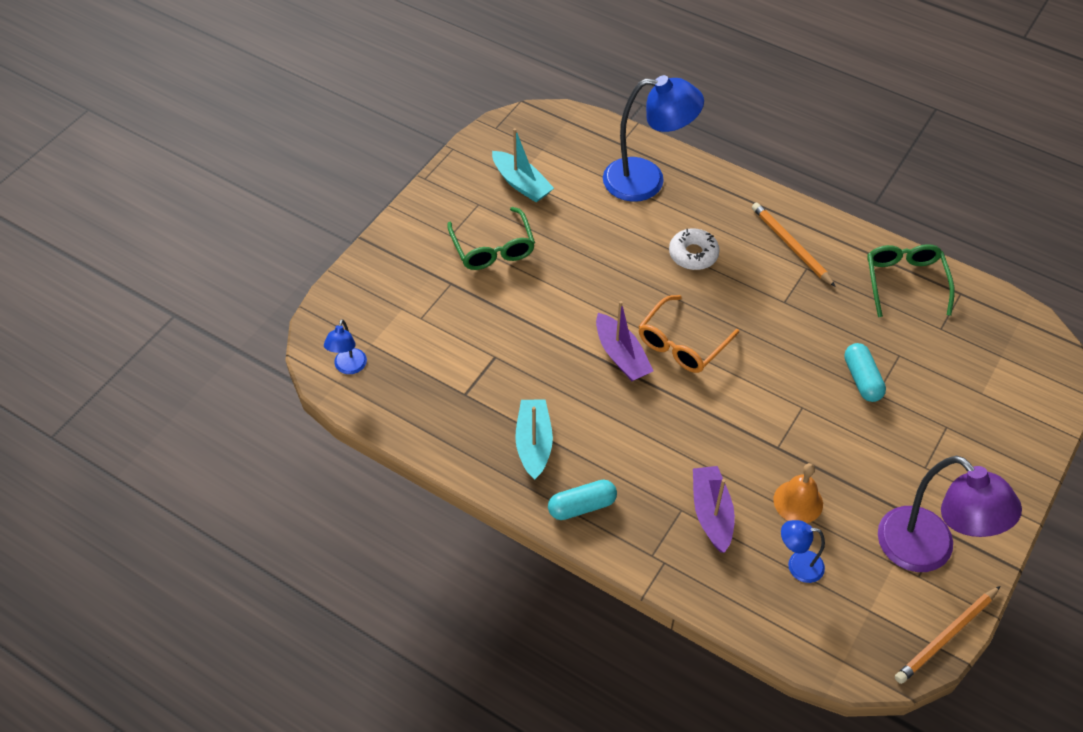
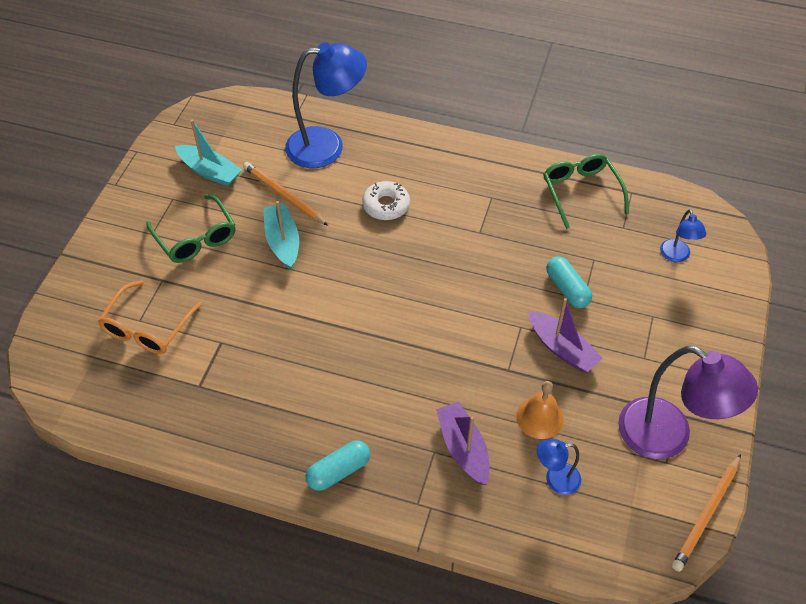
camera: 15 degrees left, 0 degrees up
blue lamp [324,319,367,374] -> blue lamp moved to [660,209,706,262]
turquoise boat [515,399,553,480] -> turquoise boat moved to [263,201,299,270]
purple boat [596,301,653,381] -> purple boat moved to [528,298,603,372]
orange glasses [638,295,739,373] -> orange glasses moved to [98,280,202,354]
orange pencil [752,202,836,287] -> orange pencil moved to [243,162,329,226]

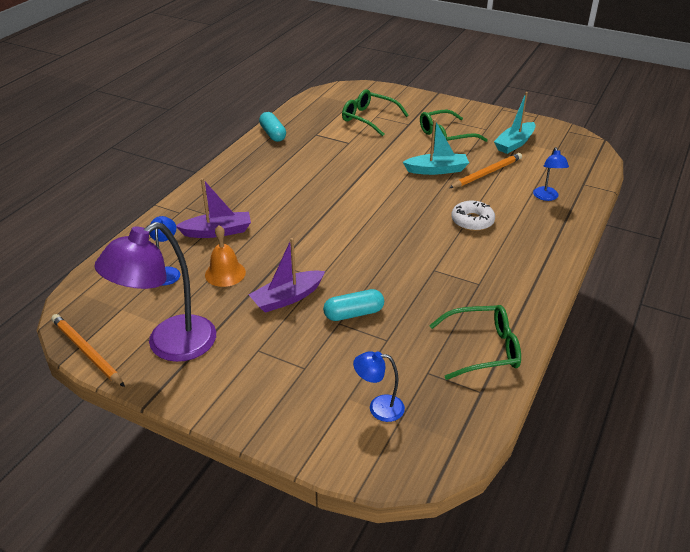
camera: 100 degrees right, 15 degrees down
orange glasses [98,280,202,354] -> green glasses [342,90,409,137]
blue lamp [285,42,367,168] -> blue lamp [533,147,569,201], size x0.48
turquoise capsule [306,440,370,491] -> turquoise capsule moved to [259,112,286,142]

